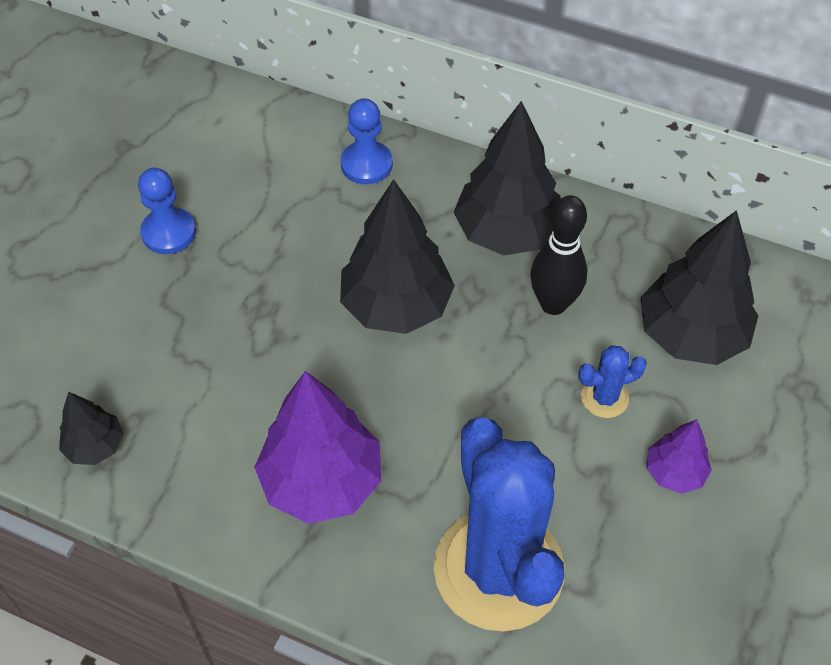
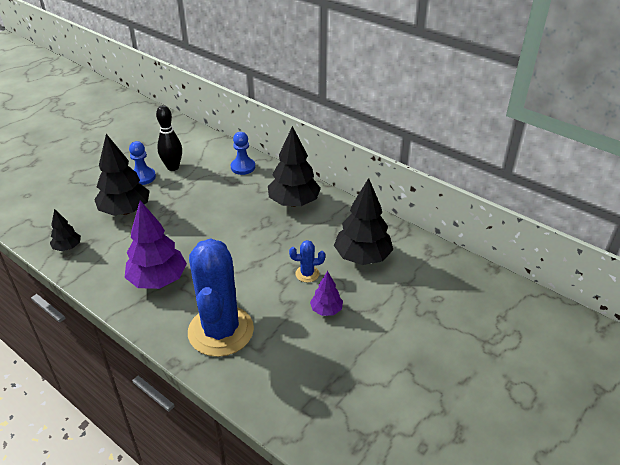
camera: 15 degrees right, 15 degrees down
black tree [340,179,455,334] -> black tree moved to [94,134,150,216]
black bowling pin [530,195,587,315] -> black bowling pin moved to [156,105,182,171]

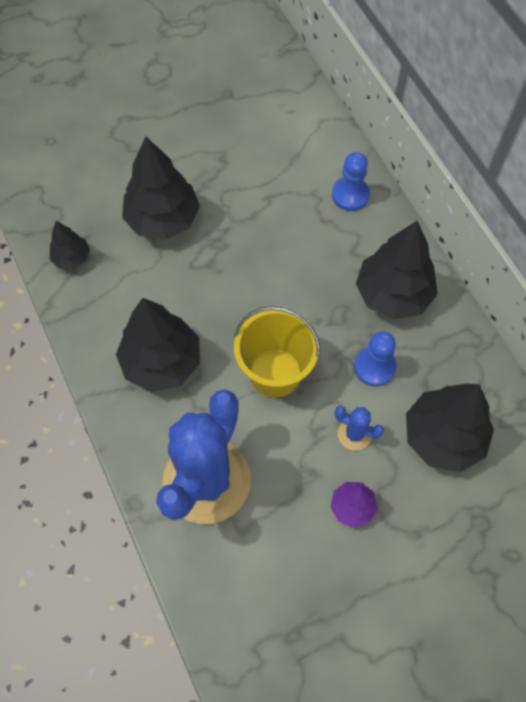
camera: 25 degrees right, 25 degrees up
purple tree [124,200,187,289] -> black tree [116,298,200,392]
blue pawn [129,141,156,185] -> blue pawn moved to [354,331,396,386]
black bowling pin [156,105,182,171] -> none
none -> yellow bucket [234,306,320,397]

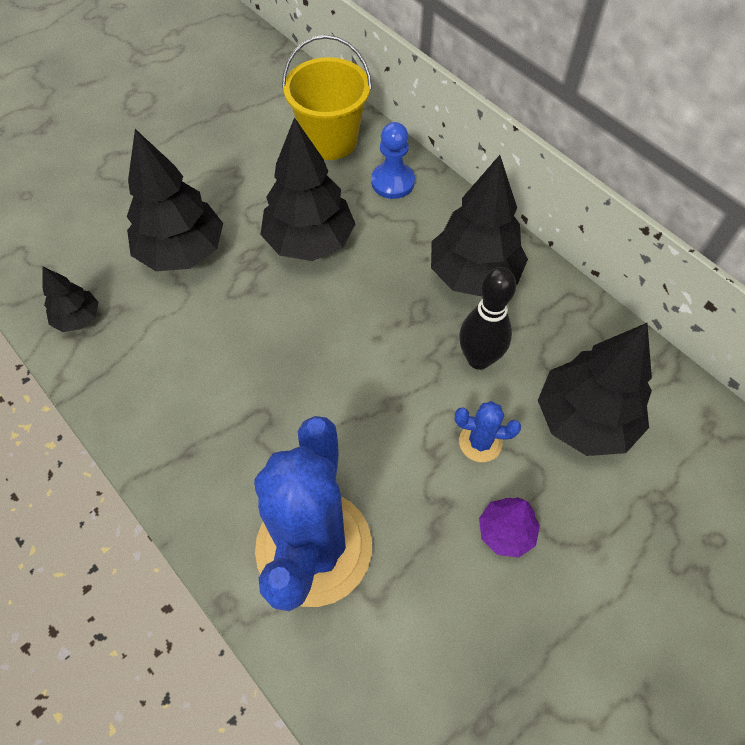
camera: 15 degrees left, 5 degrees down
black tree [116,298,200,392] -> black tree moved to [260,117,355,261]
yellow bucket [234,306,320,397] -> yellow bucket moved to [282,35,372,160]
blue pawn [354,331,396,386] -> black bowling pin [459,267,516,370]

